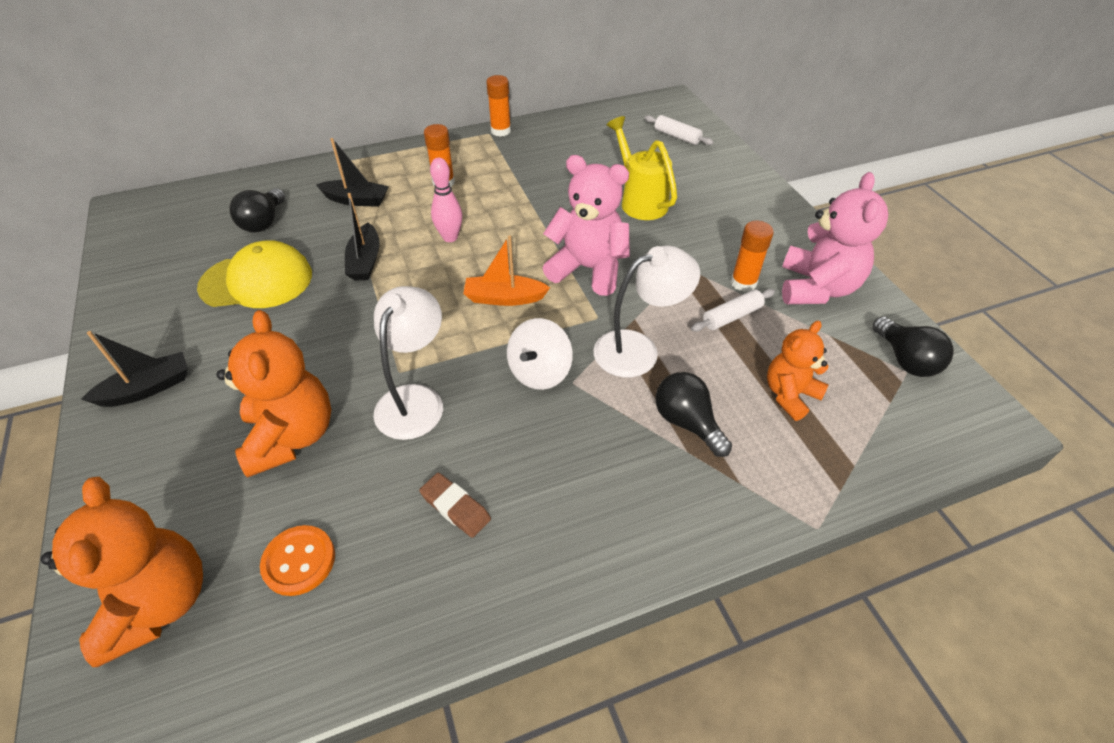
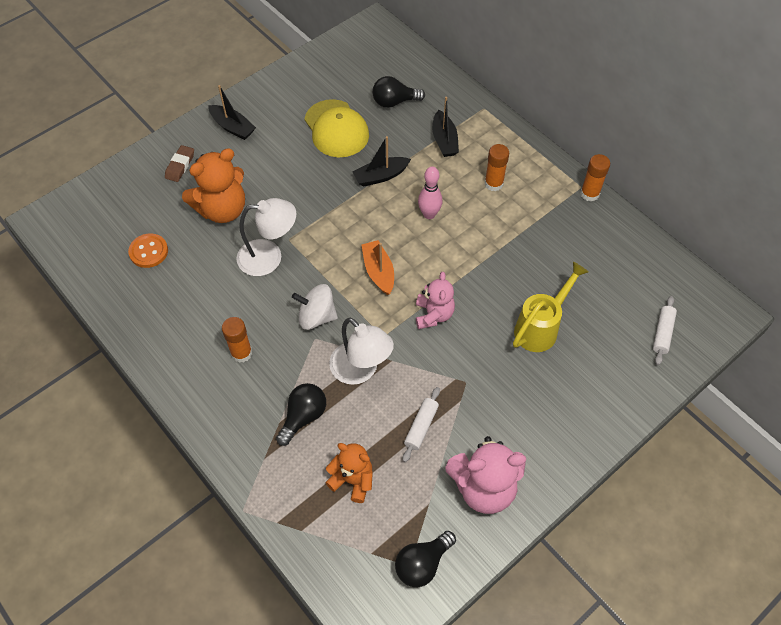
camera: 70 degrees right, 10 degrees up
orange teddy bear [41,477,203,667] -> none
brown eraser [419,473,491,538] -> brown eraser moved to [165,145,194,182]
pink teddy bear [543,155,630,296] -> pink teddy bear [416,272,455,329], size x0.63
white rolling pin [691,289,775,331] -> white rolling pin turned 75 degrees clockwise [403,387,440,462]
orange glue stick [731,221,774,292] -> orange glue stick moved to [222,317,252,363]

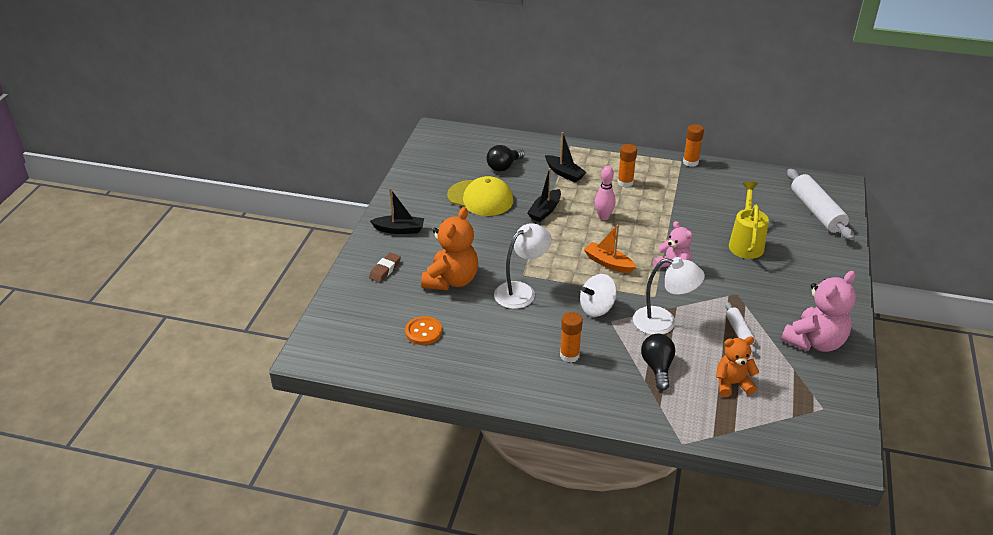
camera: 35 degrees left, 20 degrees down
brown eraser [165,145,194,182] -> brown eraser turned 45 degrees clockwise [369,253,401,282]
black light bulb [395,531,456,587] -> none
white rolling pin [653,296,677,365] -> white rolling pin [787,169,855,240], size x1.89

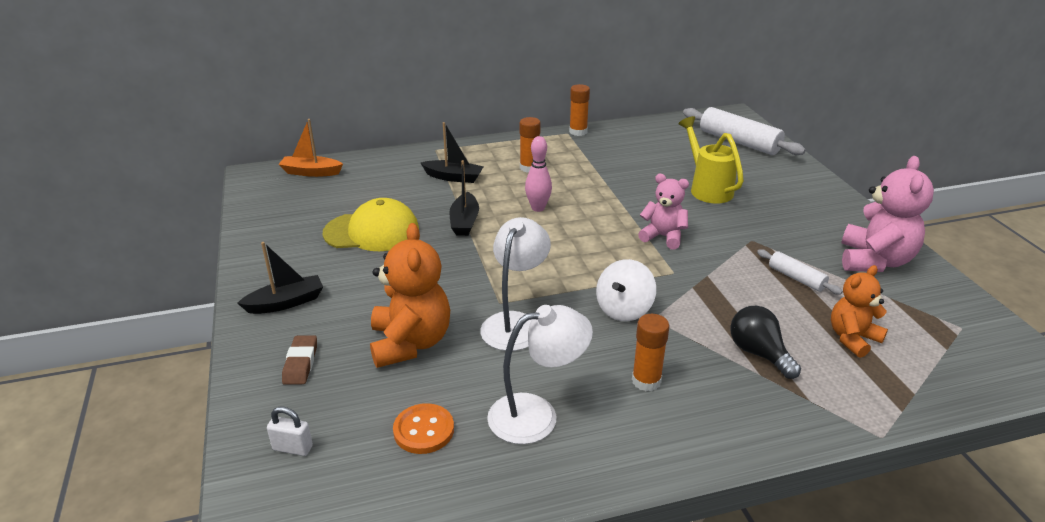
camera: 30 degrees left, 5 degrees down
black light bulb [486,145,525,172] -> none
orange boat [584,224,636,273] -> orange boat moved to [278,119,343,177]
white lamp [633,257,705,335] -> white lamp moved to [487,305,593,444]
none -> white padlock [267,407,313,456]

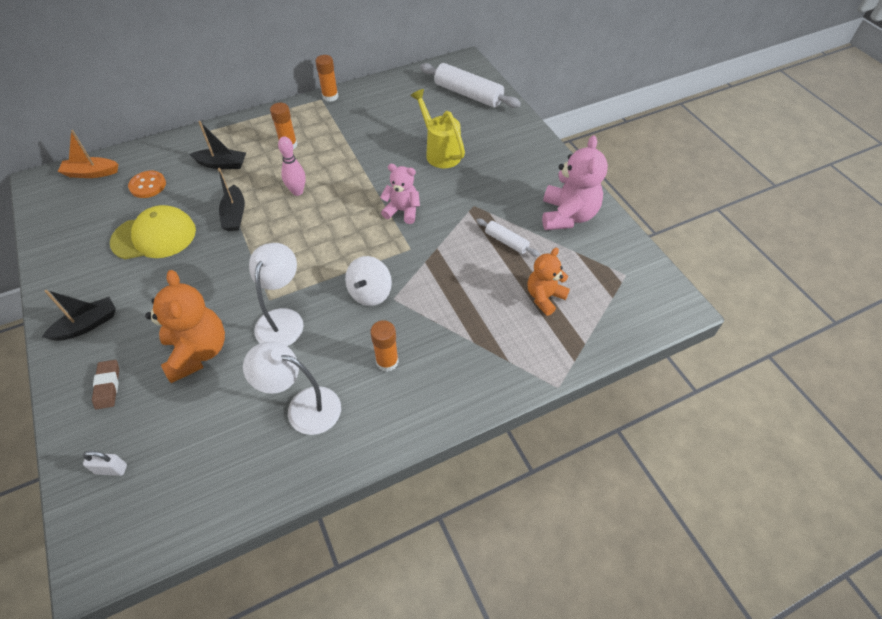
camera: 10 degrees left, 20 degrees up
orange button [393,403,454,454] -> orange button moved to [128,171,166,198]
white lamp [487,305,593,444] -> white lamp turned 135 degrees counterclockwise [243,341,341,435]
black light bulb [730,306,801,379] -> none

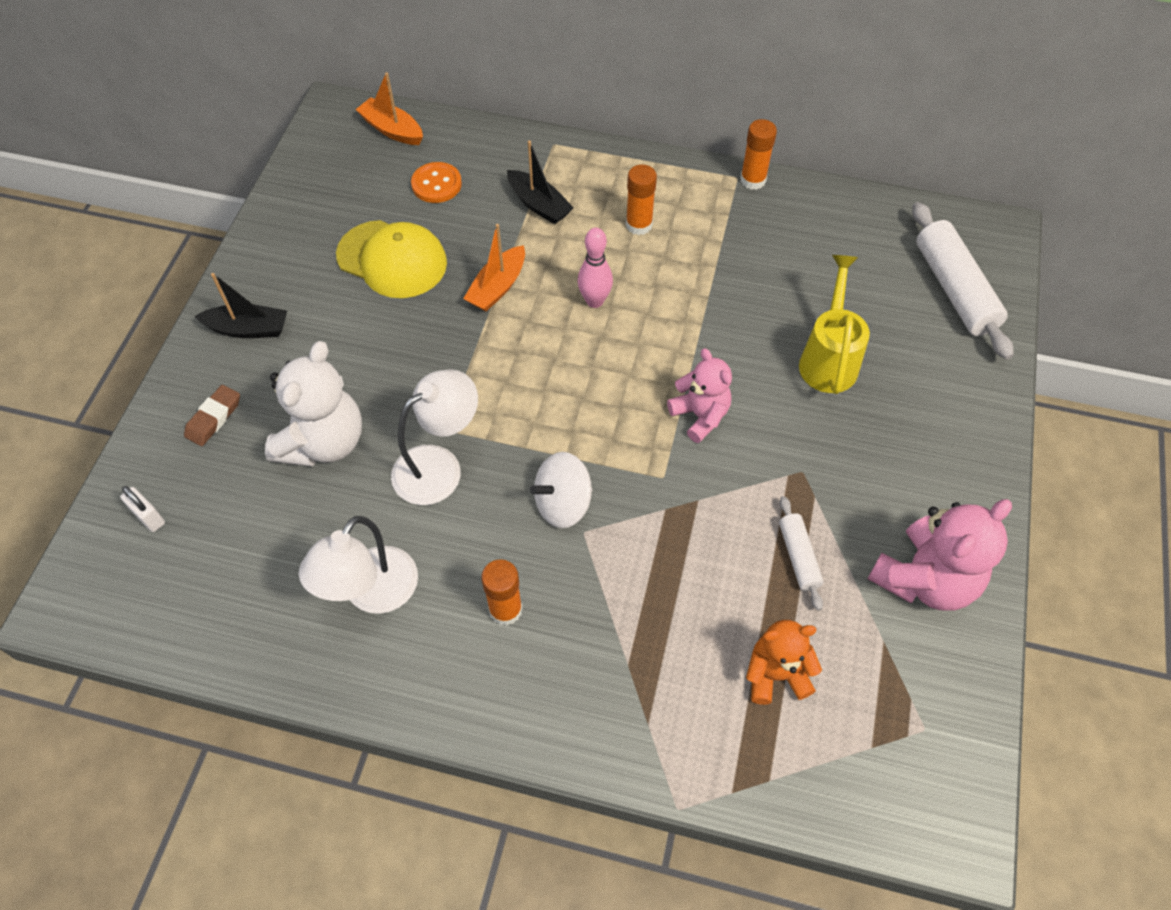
camera: 40 degrees right, 5 degrees up
orange teddy bear [145,270,225,383] -> white teddy bear [265,341,362,467]
black boat [218,168,245,231] -> orange boat [463,224,525,311]
white lamp [243,341,341,435] -> white lamp turned 120 degrees counterclockwise [299,516,418,614]

